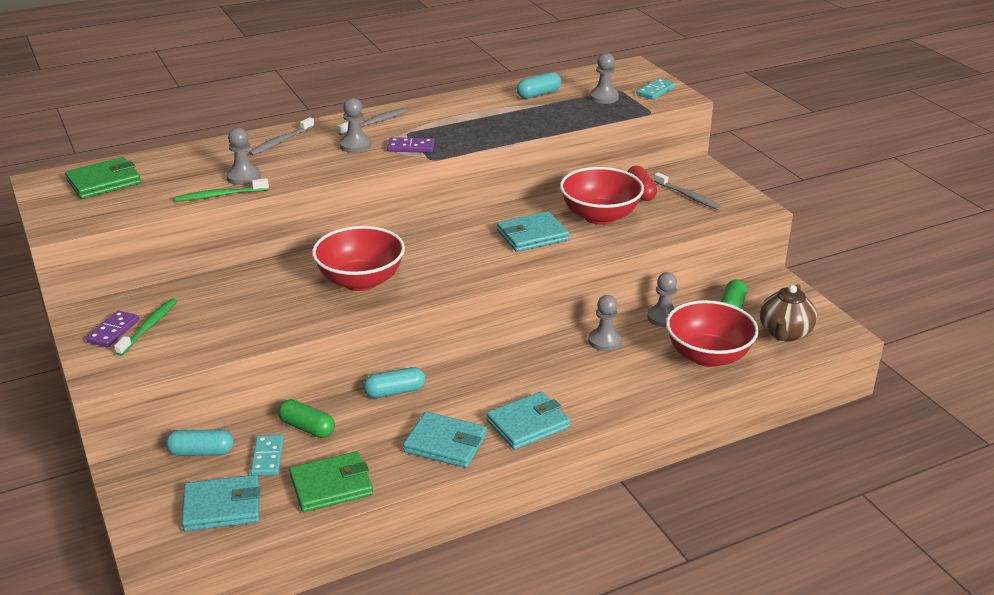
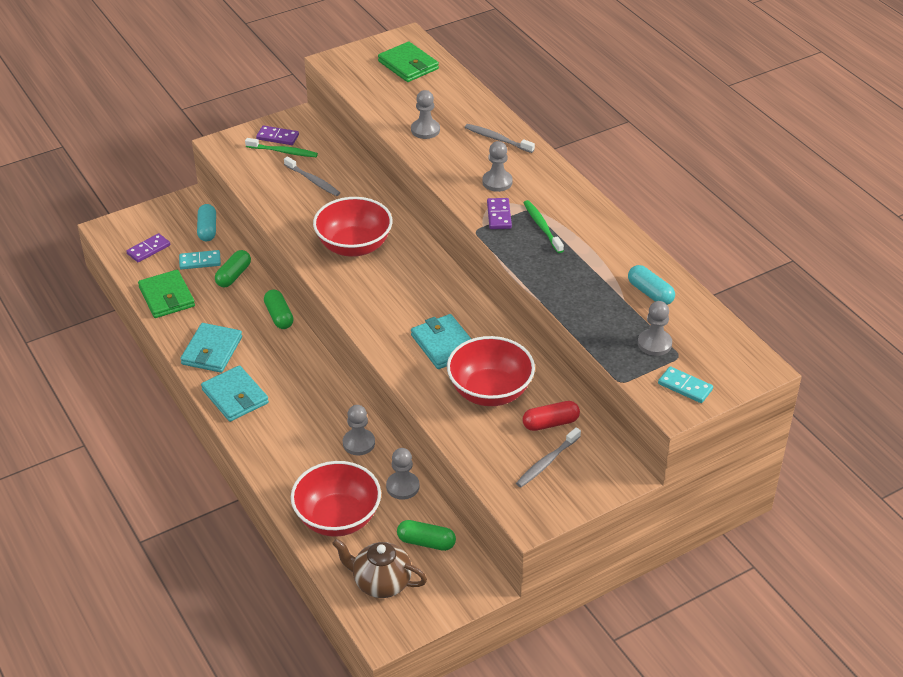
camera: 85 degrees right, 10 degrees up
green toothbrush [175,178,269,202] -> green toothbrush moved to [524,200,564,253]
turquoise wallet [182,475,260,531] -> purple domino [126,233,170,262]
grey toothbrush [337,108,407,136] -> grey toothbrush moved to [284,156,340,196]
turquoise capsule [364,367,426,398] -> green capsule [264,289,293,329]

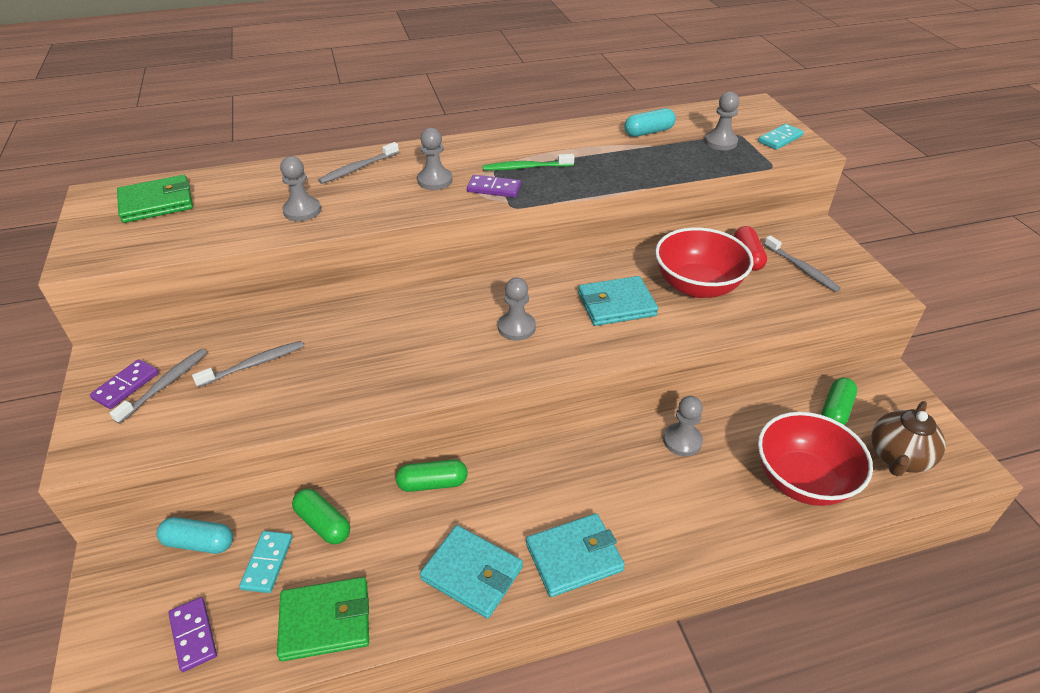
camera: 75 degrees left, 0 degrees up
green toothbrush [245,138,318,157] -> grey toothbrush [109,349,207,424]
red bowl [313,197,392,257] -> none
grey pawn [386,448,419,500] -> grey pawn moved to [498,277,536,341]

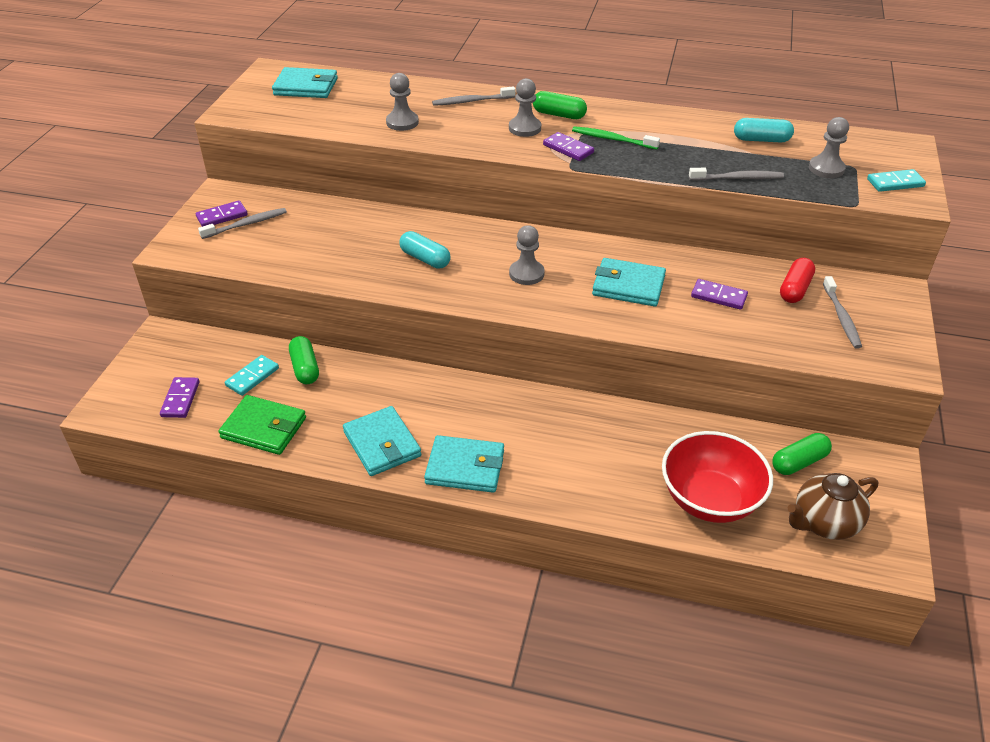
camera: 30 degrees right, 0 degrees up
green wallet [117,175,193,223] -> turquoise wallet [272,67,338,98]
turquoise capsule [157,517,233,554] -> turquoise capsule moved to [399,231,451,269]
grey toothbrush [192,341,304,387] -> grey toothbrush moved to [689,168,784,181]
green capsule [396,459,468,492] -> green capsule moved to [533,91,587,119]
red bowl [655,227,753,298] -> purple domino [691,279,748,310]
grey pawn [663,396,703,456] -> none

